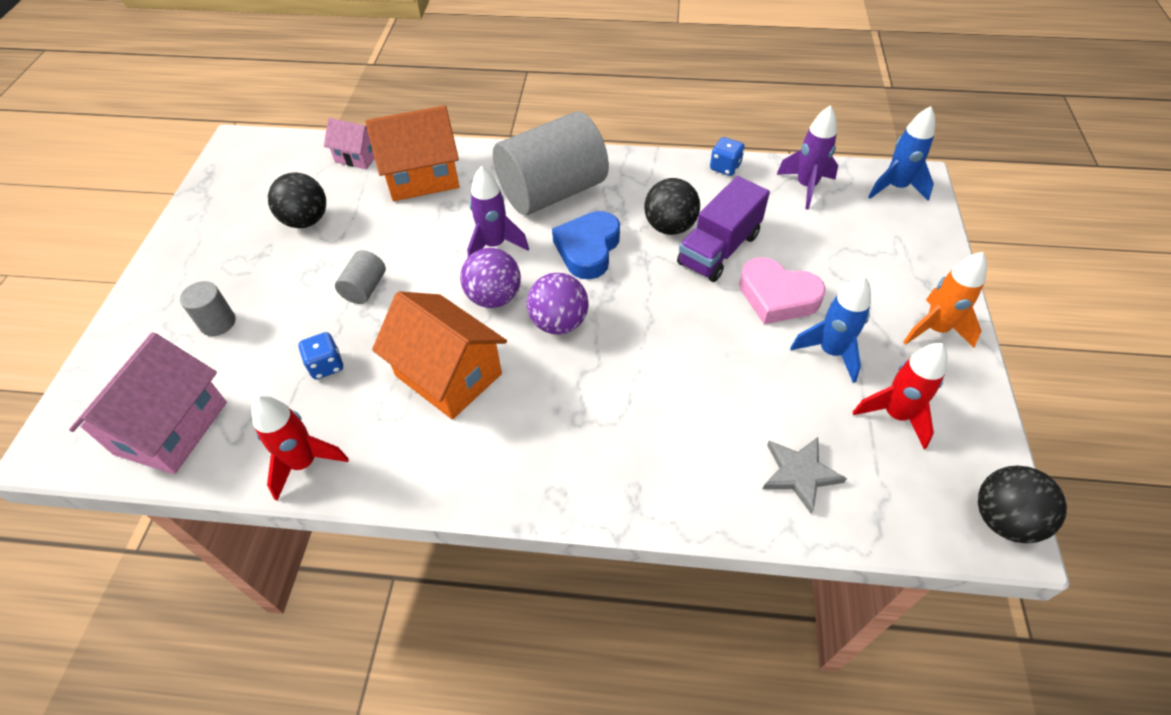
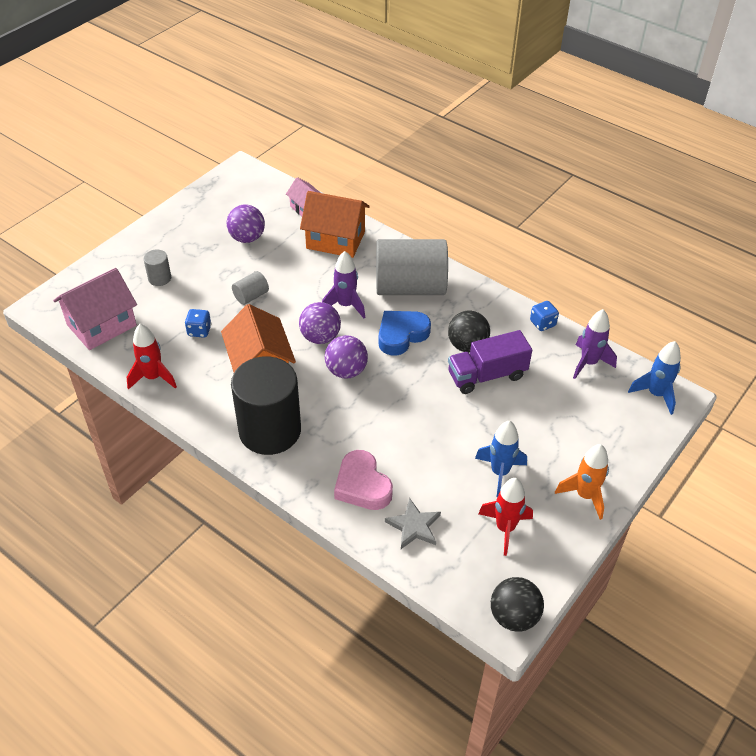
camera: 30 degrees right, 5 degrees down
black ball [268,172,326,228] -> purple ball [227,205,265,243]
pink heart [739,257,826,324] -> pink heart moved to [334,450,393,510]
none -> black cylinder [231,357,301,455]

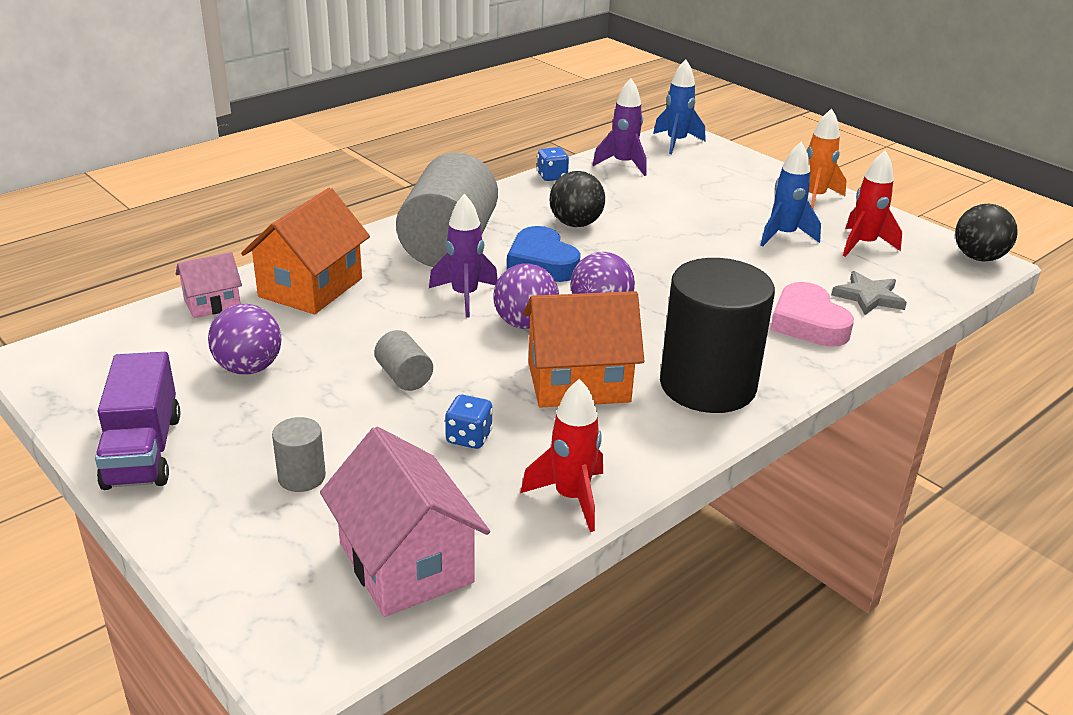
camera: 80 degrees left, 15 degrees down
pink heart [334,450,393,510] -> pink heart turned 90 degrees clockwise [770,282,854,347]
purple truck [448,330,532,394] -> purple truck moved to [95,352,180,490]

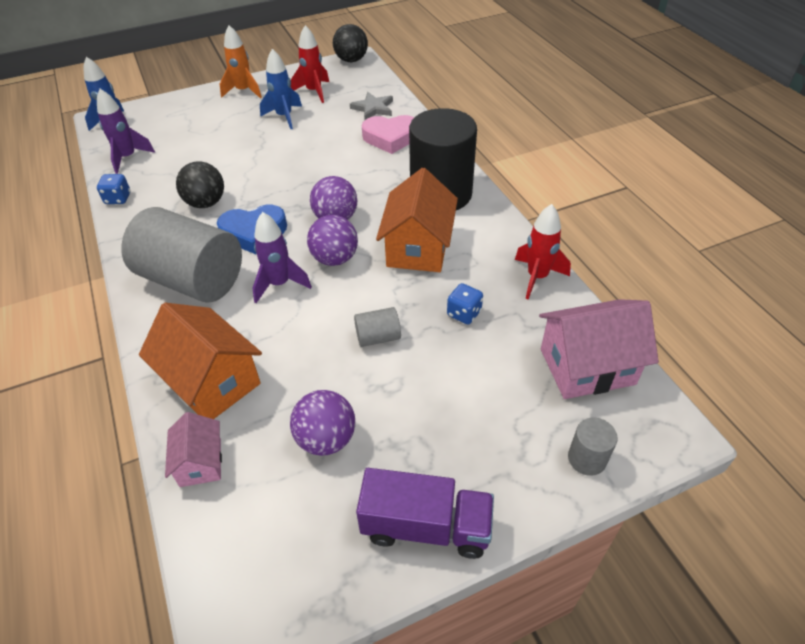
camera: 70 degrees left, 15 degrees up
grey cylinder [272,417,326,492] -> grey cylinder moved to [568,418,617,476]

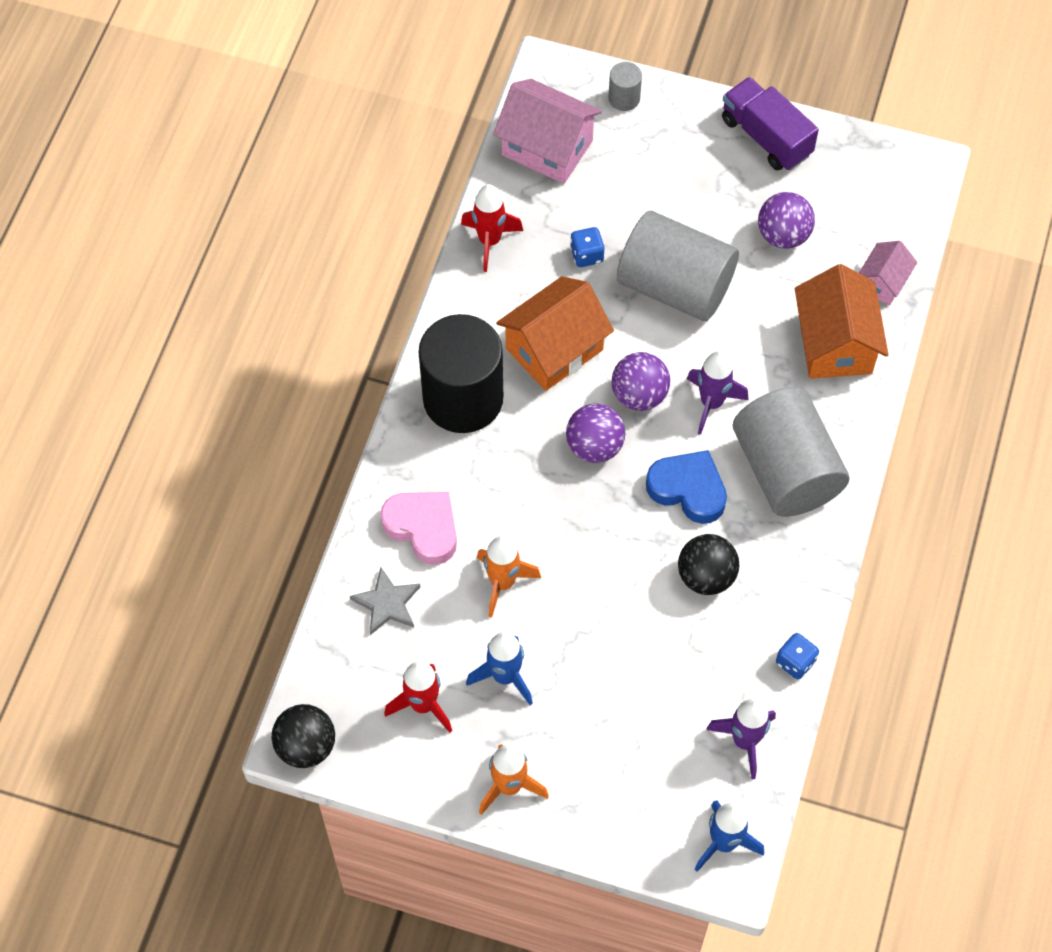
camera: 140 degrees left, 15 degrees up
grey cylinder [354,307,401,347] -> grey cylinder [617,211,739,321], size x2.35
none -> orange rocket [477,535,541,618]

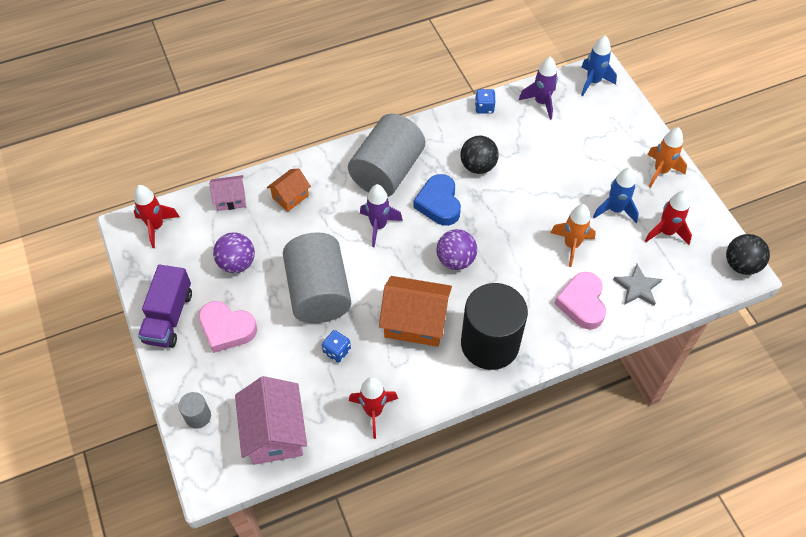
camera: 130 degrees left, 5 degrees down
purple ball [612,352,670,411] -> none
orange house [795,264,889,379] -> orange house [267,168,311,212], size x0.56
none -> red rocket [134,185,180,248]
none -> pink heart [199,301,257,353]

